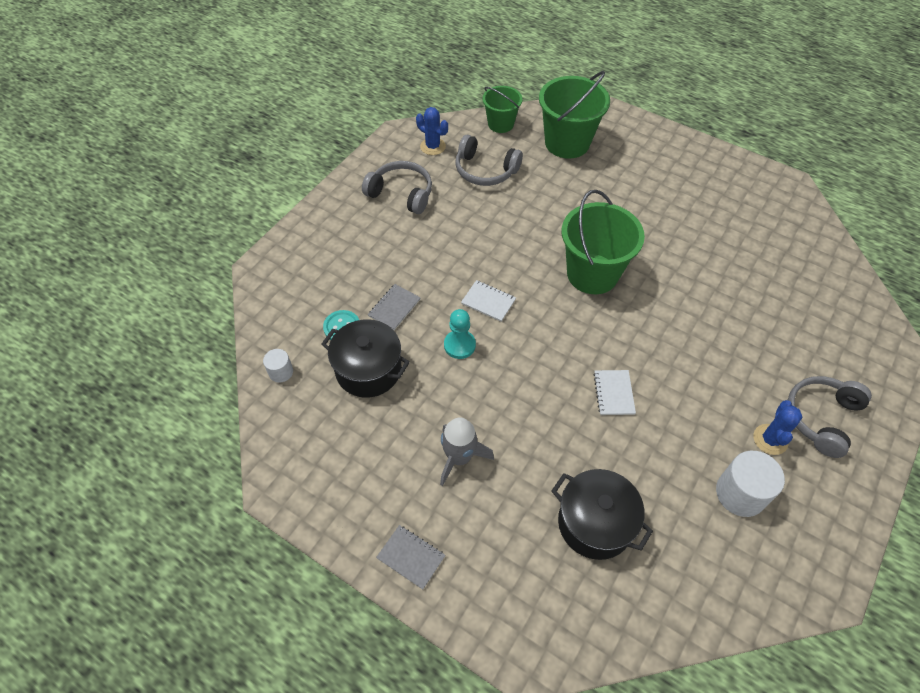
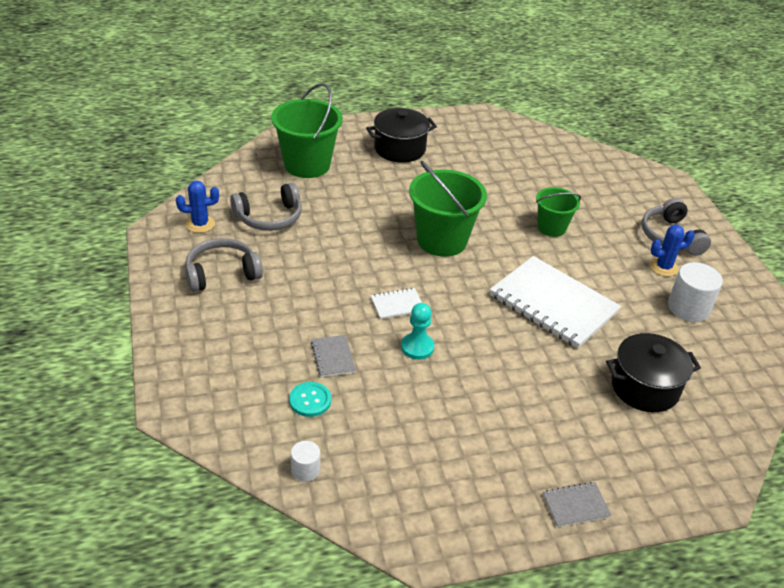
camera: 50 degrees left, 15 degrees down
black pot [321,319,410,398] -> black pot moved to [366,108,437,163]
grey rocket [440,418,494,486] -> none
green bucket [483,86,522,133] -> green bucket moved to [536,187,581,237]
white notebook [593,370,636,415] -> white notebook [490,256,621,349], size x2.32
blue cactus [753,400,802,455] -> blue cactus turned 75 degrees counterclockwise [650,225,695,276]

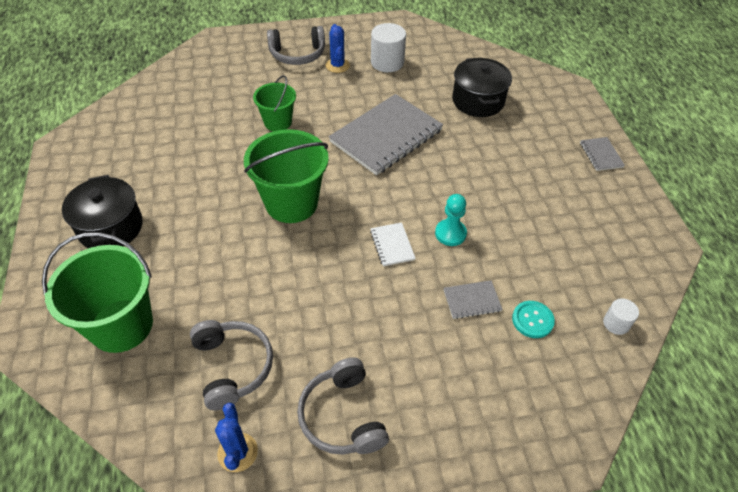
camera: 85 degrees left, 10 degrees up
white notebook [490,256,621,349] -> grey notebook [329,94,443,175]

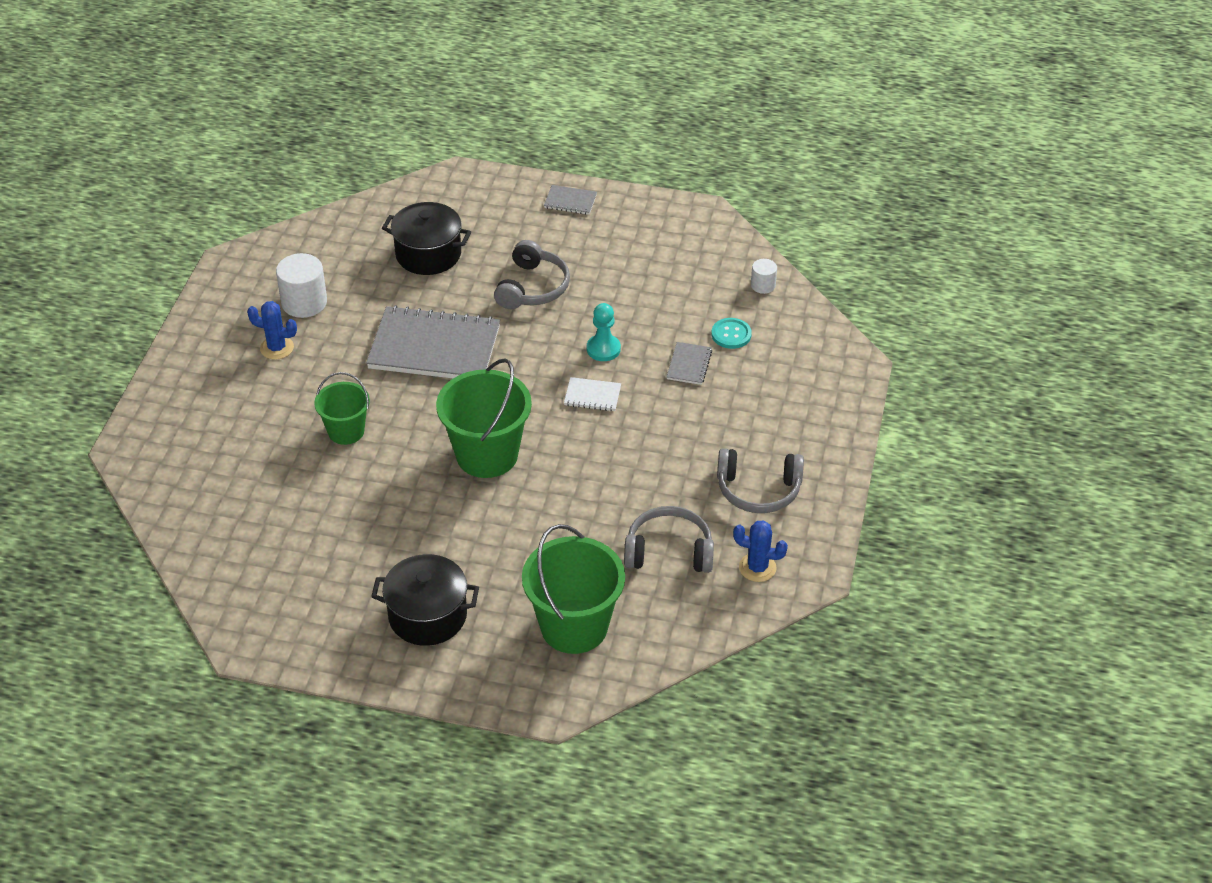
camera: 65 degrees left, 5 degrees down
grey headphones [267,26,325,65] -> grey headphones moved to [494,240,570,309]
grey notebook [329,94,443,175] -> grey notebook turned 60 degrees counterclockwise [366,305,500,378]

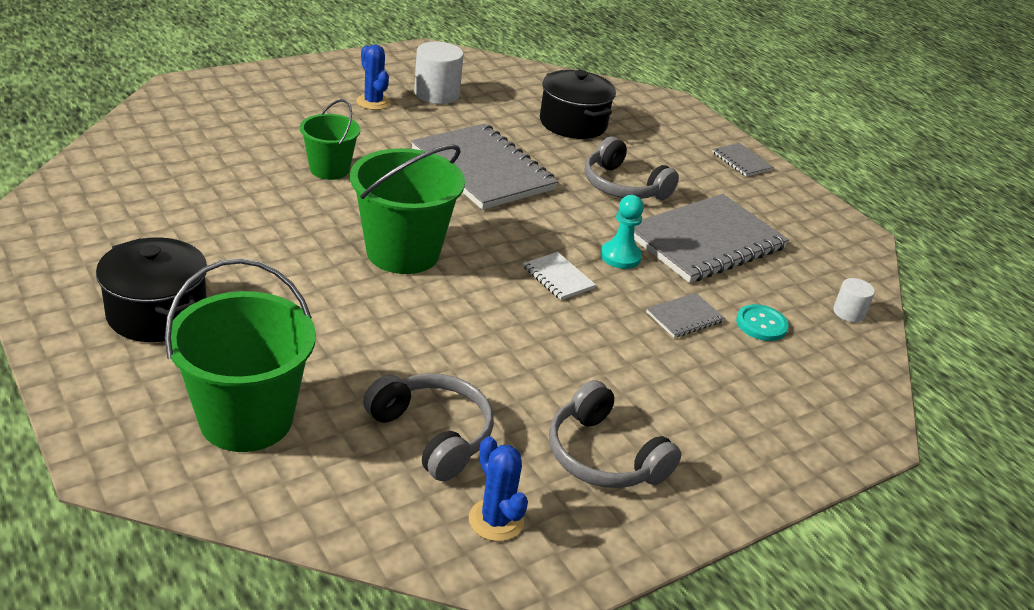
camera: 40 degrees right, 10 degrees down
grey headphones [494,240,570,309] -> grey headphones turned 75 degrees clockwise [585,136,679,200]
none -> grey notebook [634,194,789,283]

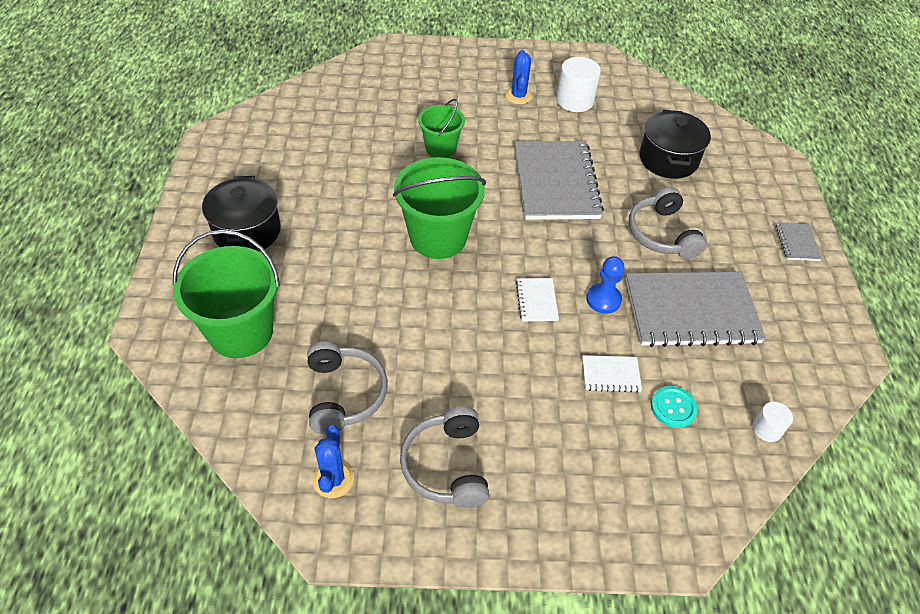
camera: 35 degrees right, 15 degrees up
turquoise pawn [601,195,644,269] -> blue pawn [586,256,625,314]
grey notebook [646,293,725,338] -> white notebook [582,355,642,393]

